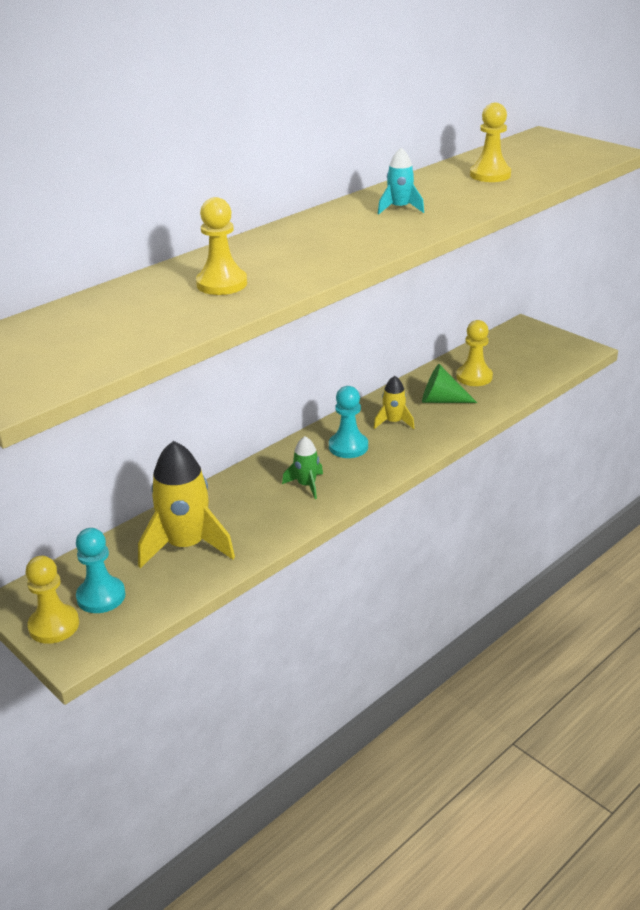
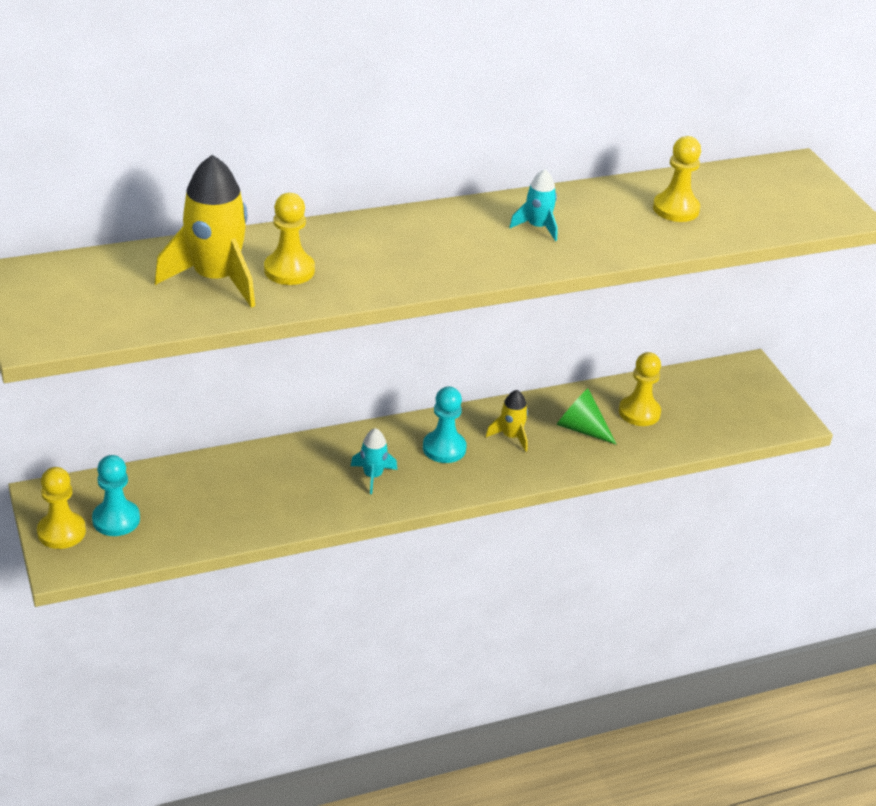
camera: 20 degrees right, 5 degrees up
yellow rocket [138,441,235,568] -> yellow rocket moved to [155,155,255,308]
green rocket [282,436,323,499] -> turquoise rocket [351,428,397,494]

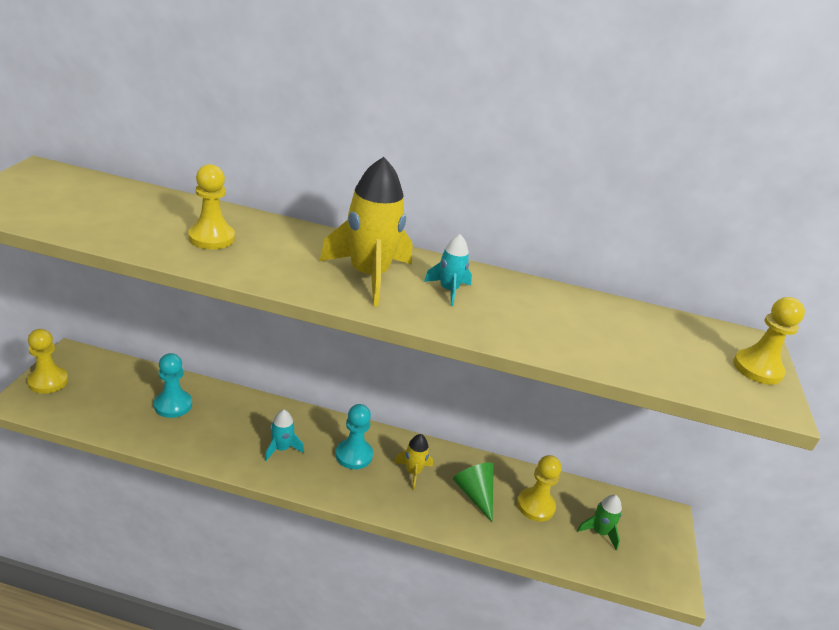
camera: 30 degrees right, 5 degrees down
turquoise pawn [92,455,140,536] -> turquoise pawn moved to [154,353,192,418]
yellow rocket [155,155,255,308] -> yellow rocket moved to [320,157,413,306]
yellow pawn [653,136,701,222] -> yellow pawn moved to [733,297,805,385]
none -> green rocket [577,495,622,550]

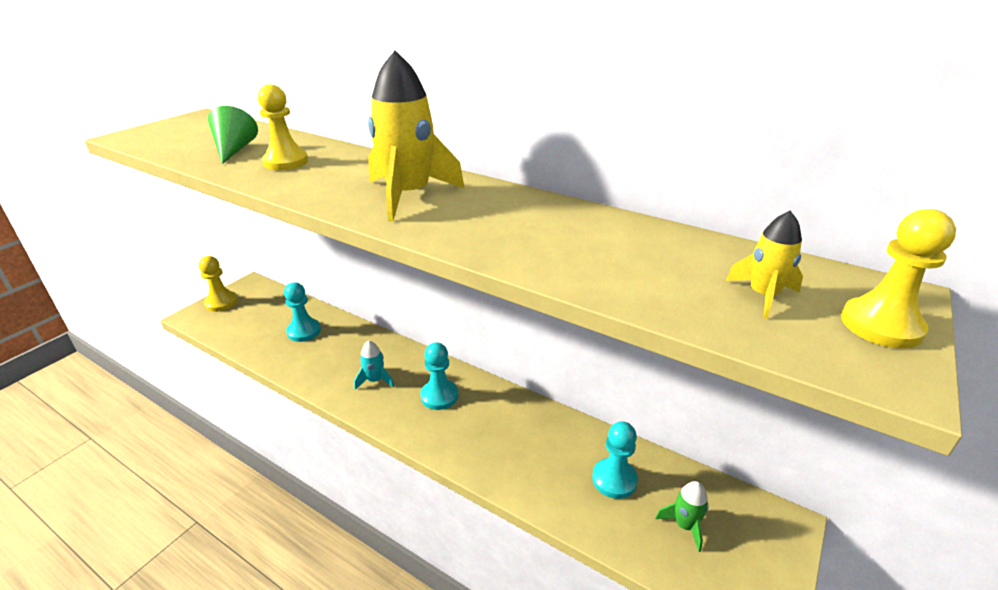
camera: 25 degrees right, 0 degrees up
yellow rocket [394,434,433,490] -> yellow rocket moved to [726,211,803,319]
turquoise rocket [424,234,472,306] -> none
green cone [453,463,494,522] -> green cone moved to [208,106,258,164]
yellow pawn [517,455,561,521] -> turquoise pawn [592,421,638,499]

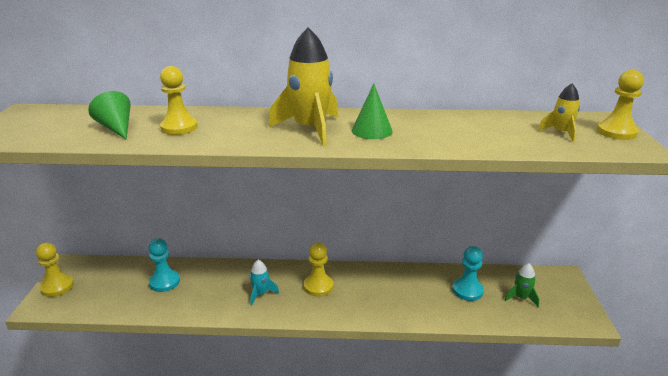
camera: 30 degrees left, 5 degrees down
turquoise pawn [420,343,458,410] -> yellow pawn [304,242,333,297]
none -> green cone [352,84,393,139]

